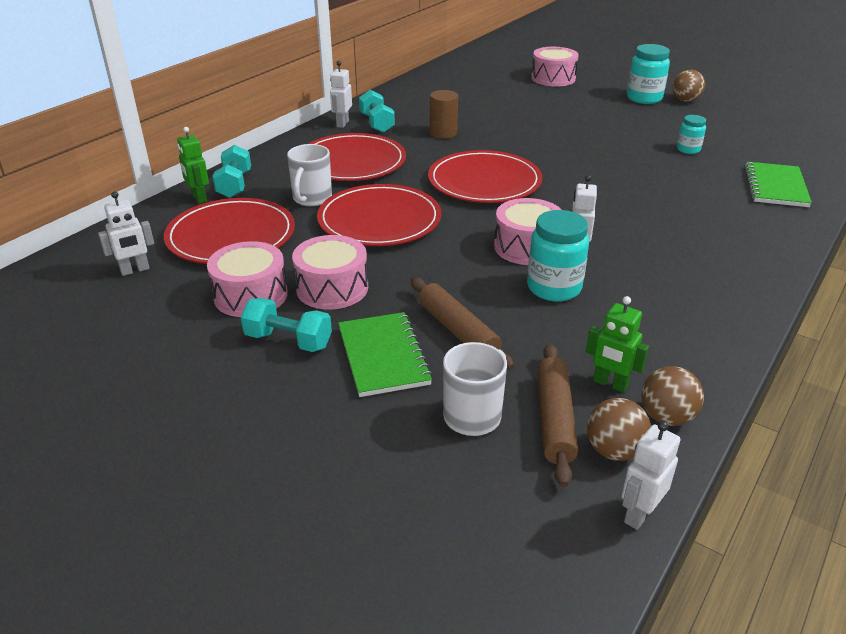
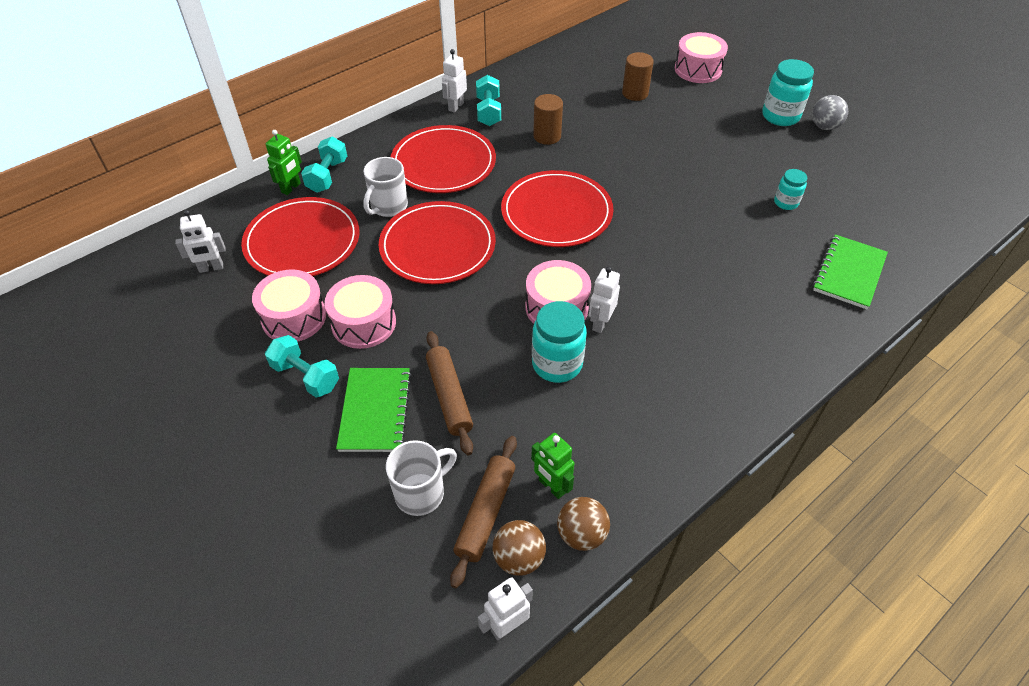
camera: 15 degrees right, 15 degrees up
green robot [177,127,209,204] -> green robot turned 135 degrees counterclockwise [266,130,302,195]
brown ball [672,70,705,102] -> grey ball [812,95,848,130]
none -> brown cylinder [622,52,654,101]

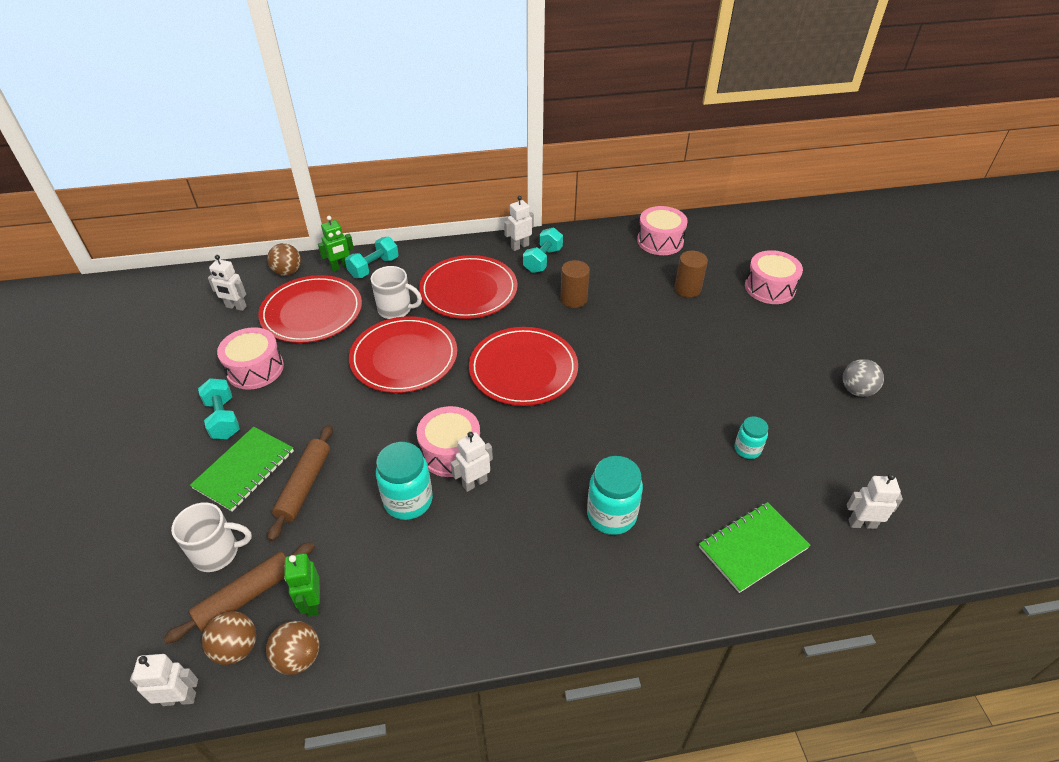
camera: 30 degrees right, 5 degrees down
pink drum [325,275,396,349] -> pink drum moved to [637,206,688,255]
white mug [363,157,408,217] -> white mug turned 135 degrees counterclockwise [371,266,422,319]
turquoise jar [762,59,814,126] -> turquoise jar moved to [587,456,643,535]
none -> brown ball [267,243,301,276]
none -> white robot [847,474,903,529]

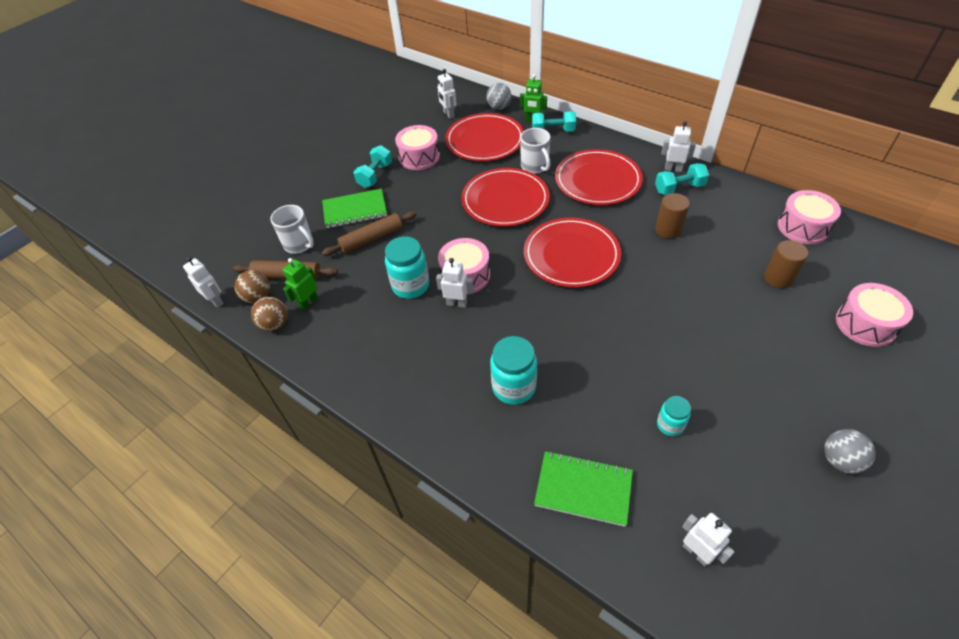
camera: 50 degrees right, 5 degrees up
brown ball [267,243,301,276] -> grey ball [486,83,512,110]

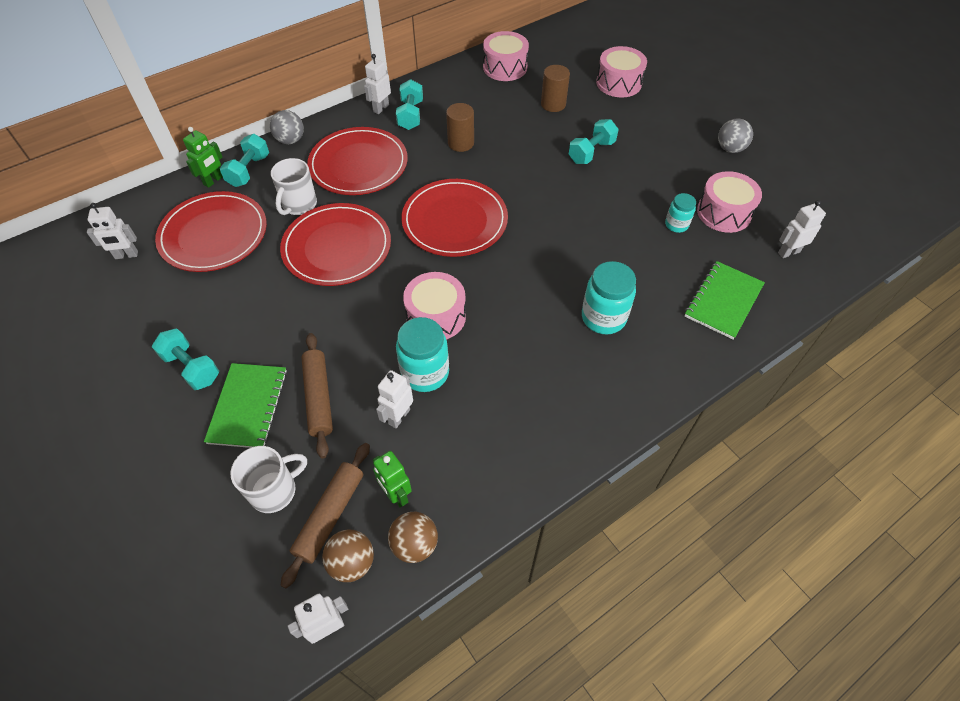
camera: 75 degrees left, 5 degrees up
pink drum [395,125,440,170] -> pink drum moved to [697,171,762,233]
white robot [436,258,474,308] -> white robot moved to [376,370,413,428]
grey ball [486,83,512,110] -> grey ball moved to [270,110,304,144]
white mug [520,128,550,174] -> white mug turned 120 degrees clockwise [271,158,317,215]
none -> turquoise dumbbell [569,119,618,164]

